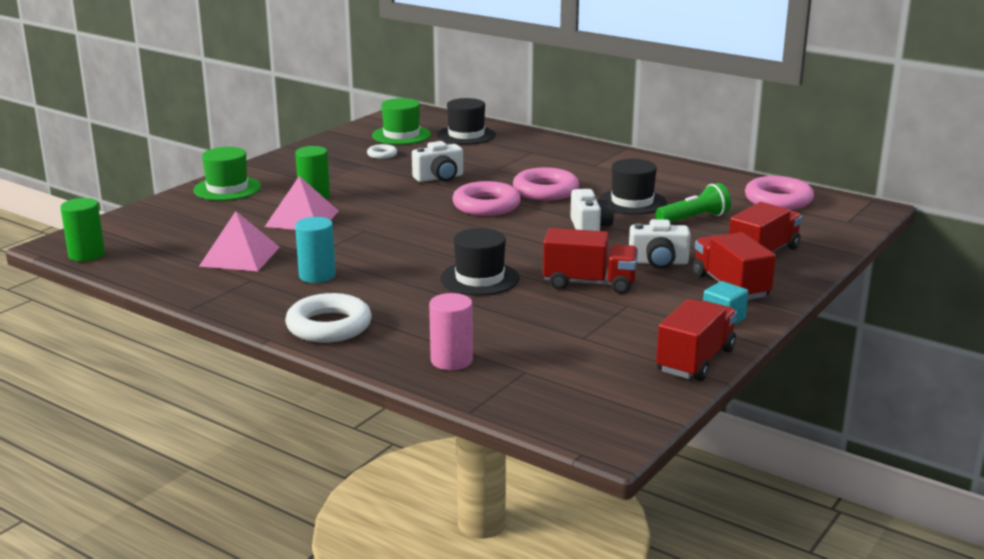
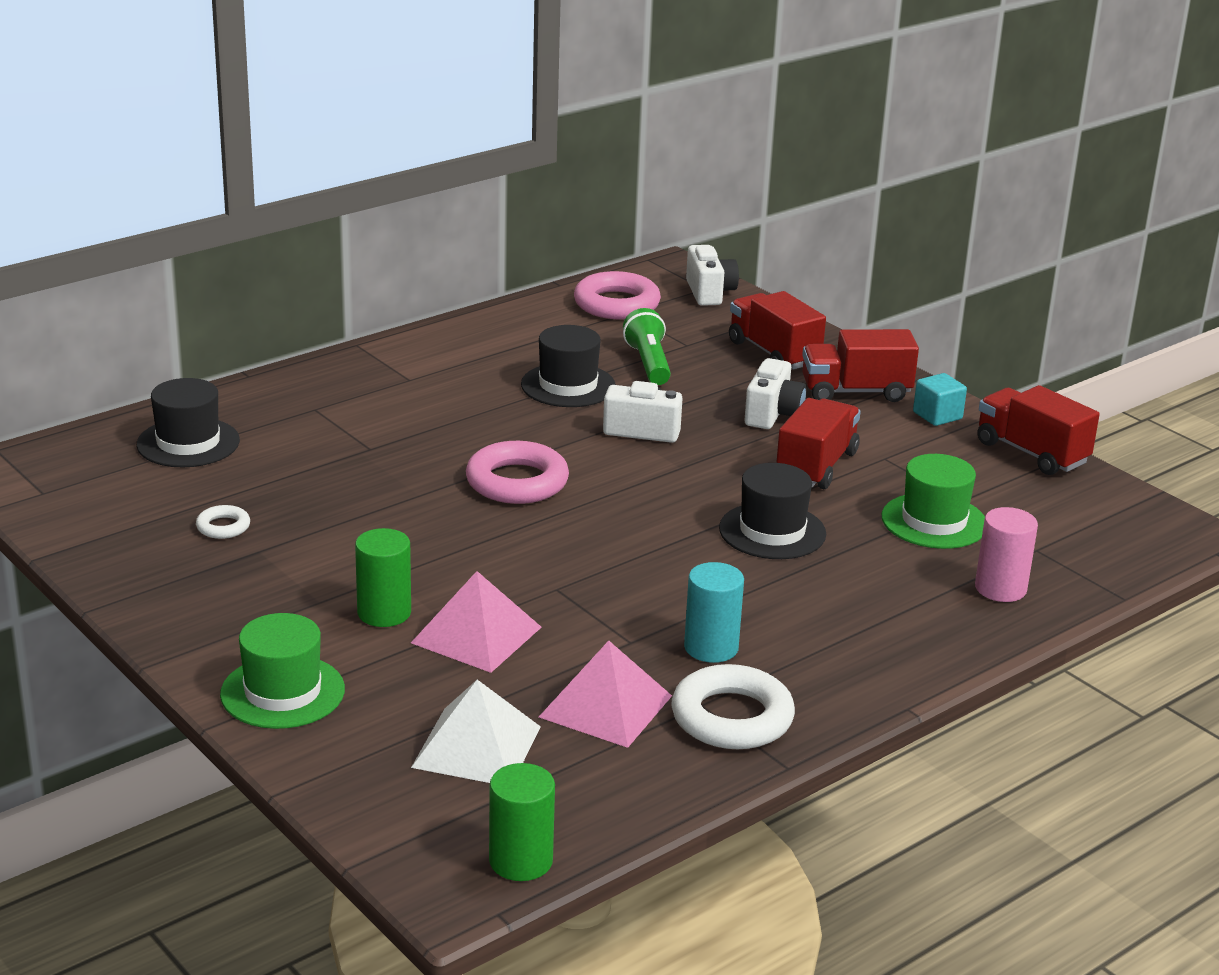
camera: 75 degrees left, 5 degrees up
white ring [285,293,372,343] -> white ring moved to [671,664,795,749]
green hat [372,98,431,145] -> green hat moved to [882,454,985,549]
white camera [412,141,463,182] -> white camera moved to [686,245,739,306]
pink ring [513,167,579,201] -> none
none -> white pyramid [411,680,541,783]

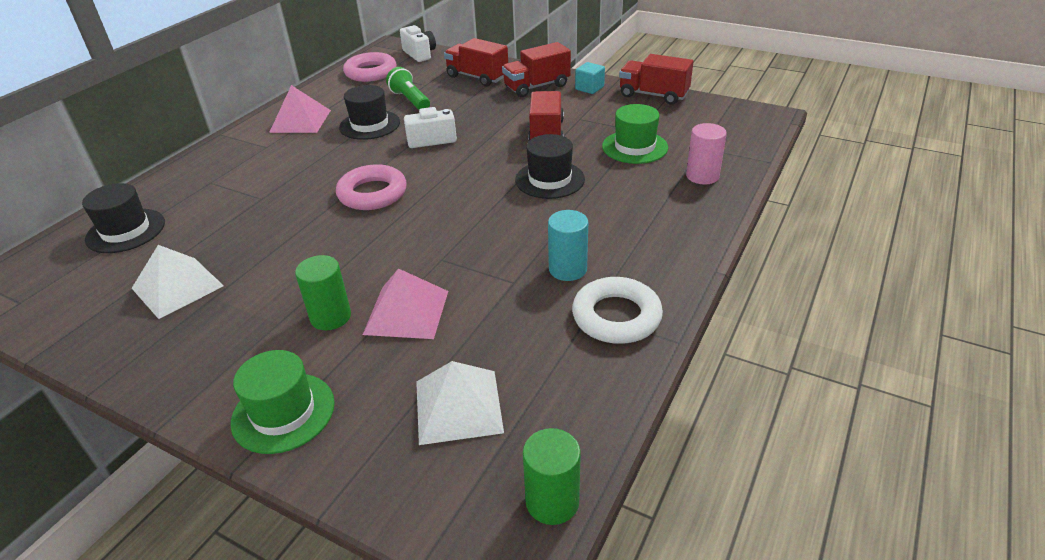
camera: 20 degrees left, 10 degrees up
white ring [196,505,250,539] -> white pyramid [132,245,224,319]
pink pyramid [539,641,672,748] -> pink pyramid moved to [269,85,331,133]
white camera [745,358,806,429] -> none

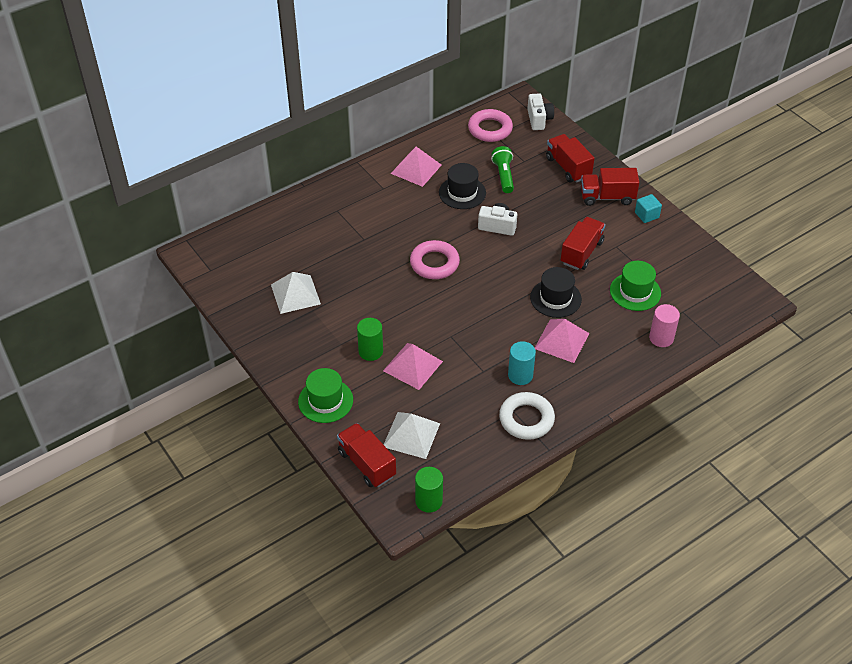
camera: 25 degrees right, 10 degrees up
black hat [82,183,165,253] -> none
red truck [619,54,693,105] -> red truck moved to [337,423,396,487]
none -> pink pyramid [535,319,589,363]

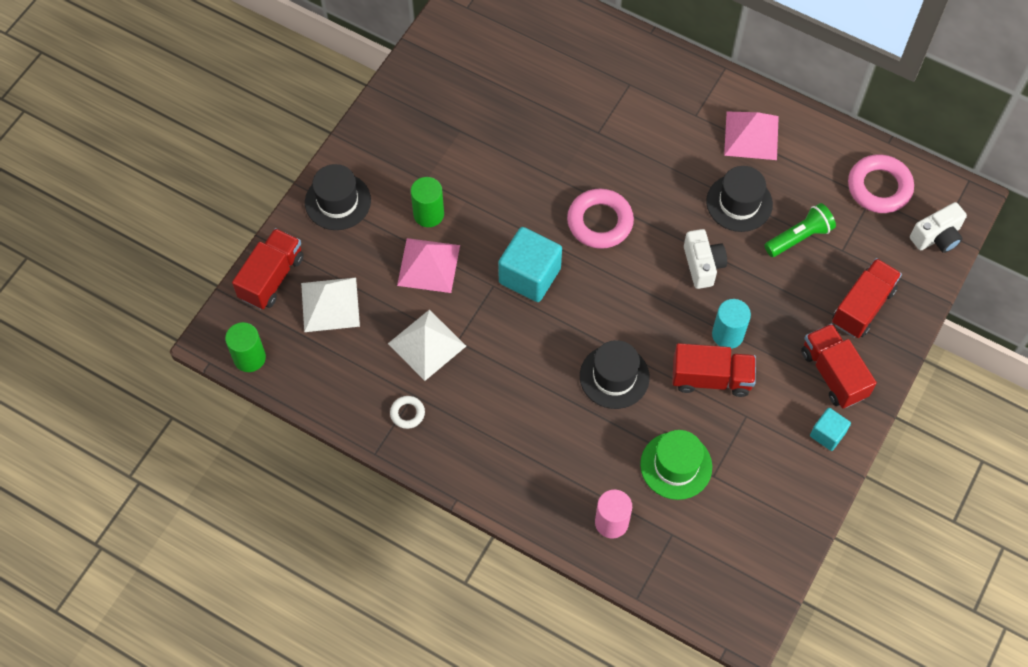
camera: 65 degrees right, 15 degrees up
white pyramid [271,272,321,314] -> white pyramid moved to [388,309,466,381]
green hat [298,368,353,423] -> black hat [305,164,371,230]
white ring [499,392,555,440] -> white ring [390,396,425,429], size x0.50
turquoise cylinder [508,341,536,385] -> turquoise cylinder moved to [712,299,751,349]
pink pyramid [535,319,589,363] -> none
none -> turquoise cube [498,227,562,302]

